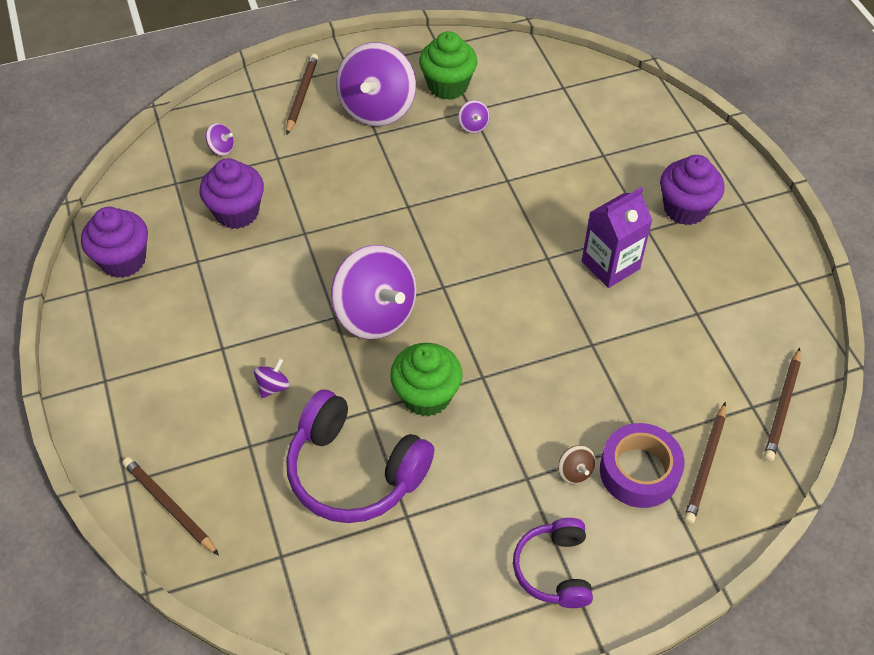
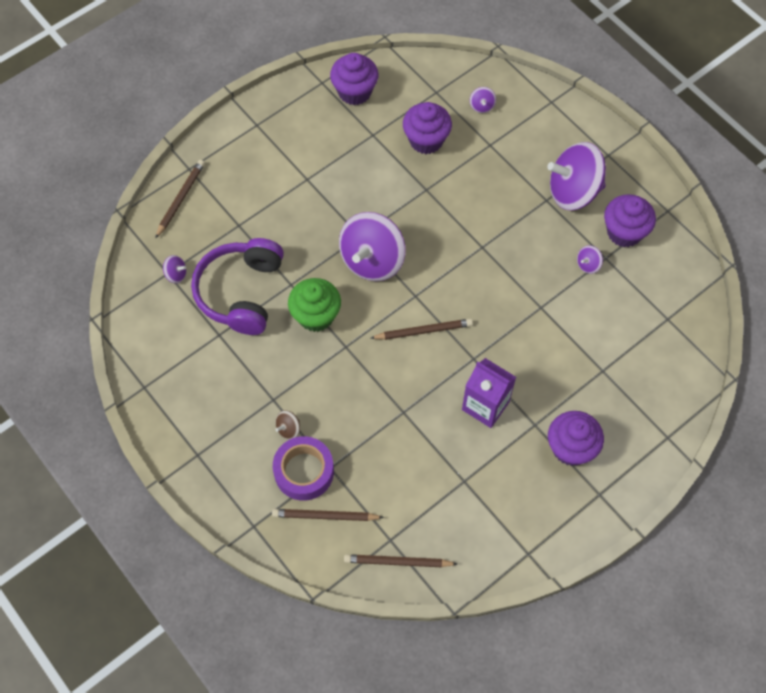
camera: 70 degrees right, 10 degrees up
purple spinning top [254,358,290,398] -> purple spinning top moved to [163,255,187,284]
brown pencil [286,54,318,134] -> brown pencil moved to [371,319,473,340]
green cupcake [419,31,477,100] -> purple cupcake [604,194,656,247]
purple headphones [513,518,593,608] -> none

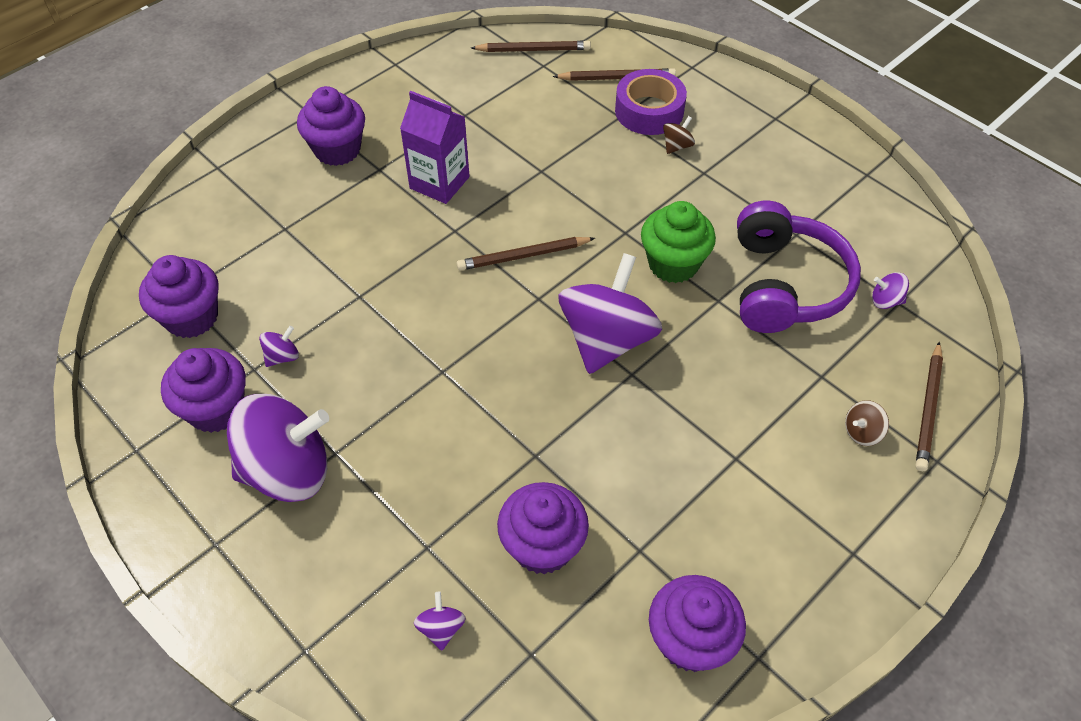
camera: 175 degrees right, 10 degrees down
none -> purple cupcake [139,255,219,338]
none -> brown spinning top [845,400,889,446]

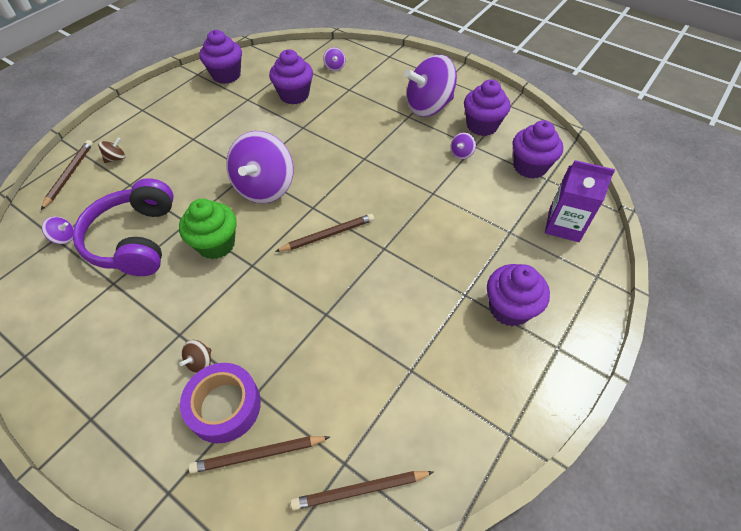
camera: 170 degrees right, 0 degrees up
purple carton [400,91,470,204] -> purple carton moved to [545,160,615,242]

